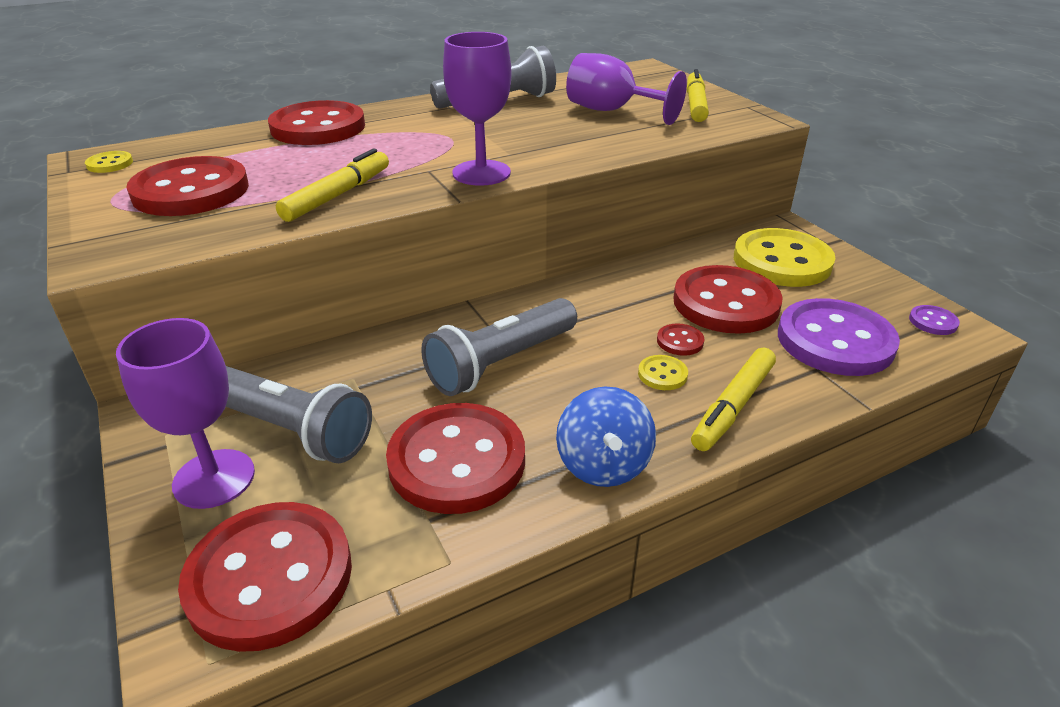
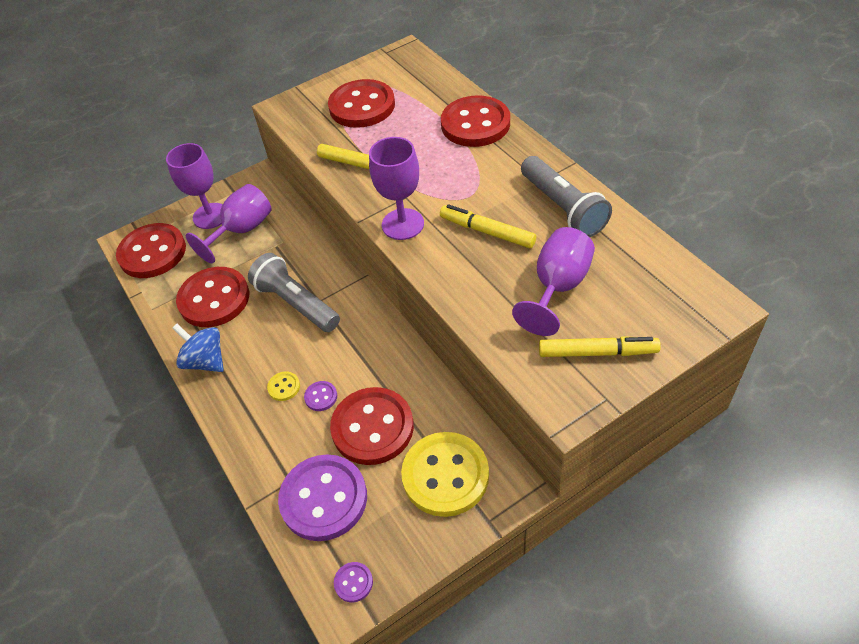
camera: 90 degrees right, 15 degrees up
yellow button [85,151,133,173] -> none
grey flashlight [226,366,372,463] -> purple goblet [186,184,272,263]
blue spinning top [556,386,656,487] -> blue spinning top turned 45 degrees clockwise [172,324,224,372]
red button [657,323,704,356] -> purple button [304,381,337,411]
yellow marker [691,347,776,451] -> yellow marker moved to [440,204,536,248]

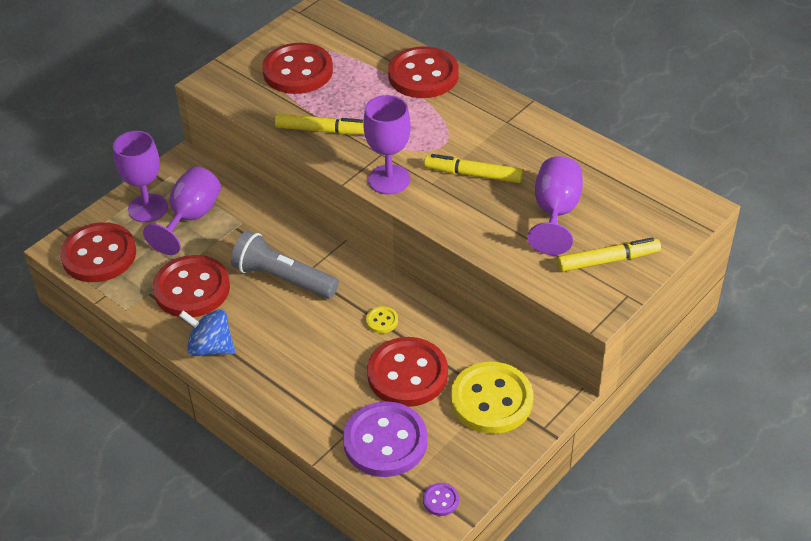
camera: 20 degrees left, 5 degrees down
yellow button [267,371,300,401] -> yellow button moved to [366,306,398,333]
purple button [304,381,337,411] -> none
grey flashlight [521,156,612,237] -> none

